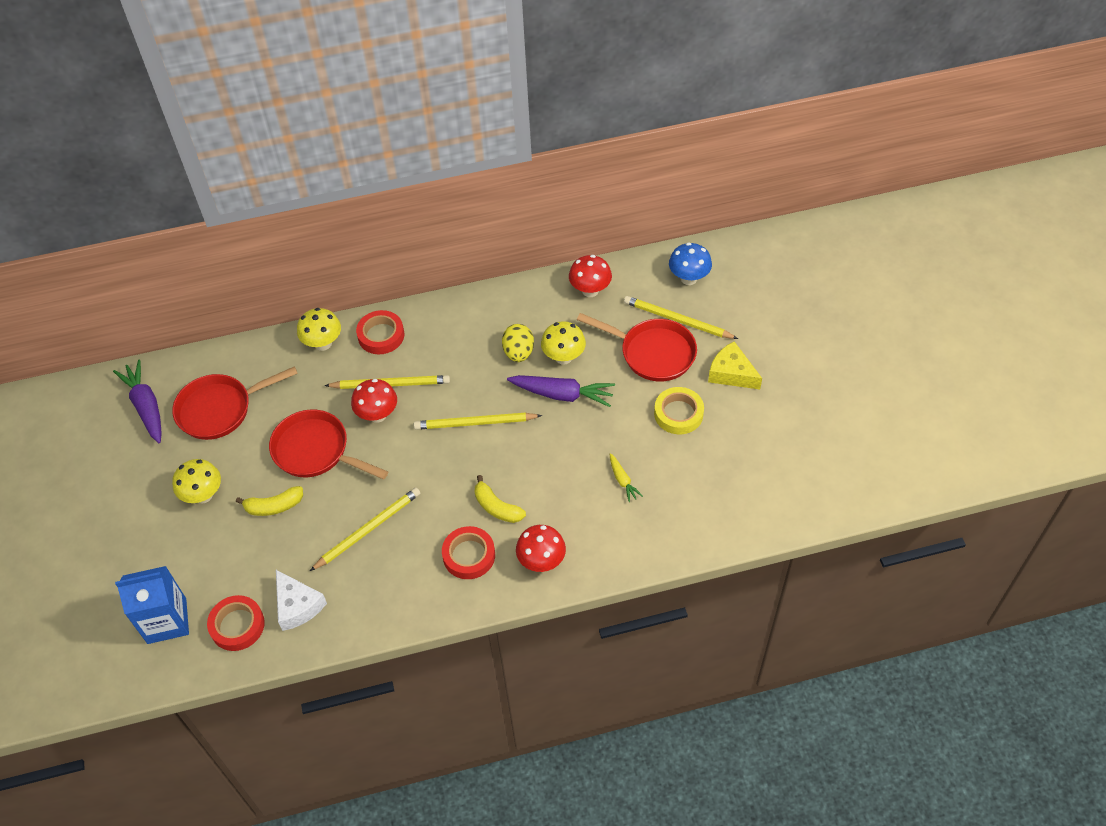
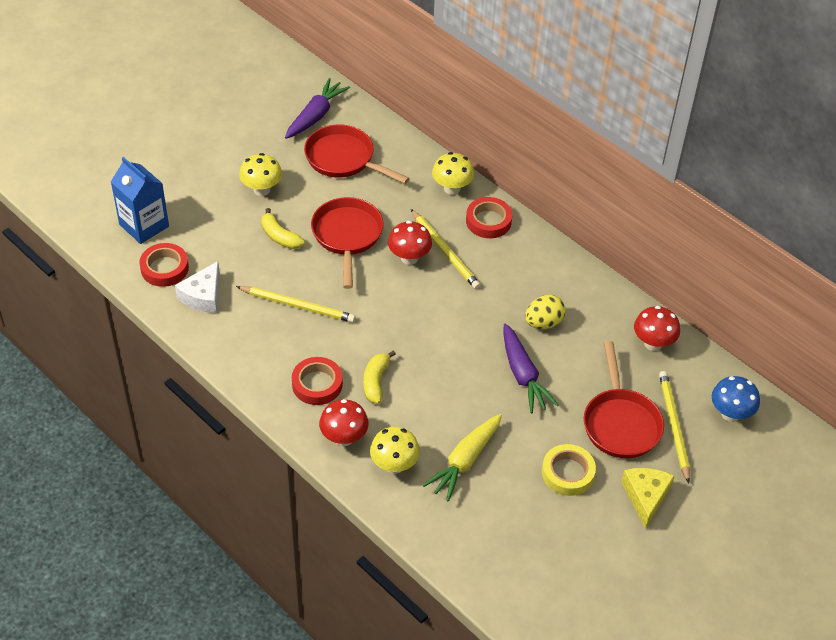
camera: 55 degrees right, 5 degrees down
yellow pencil [414,413,542,430] -> none
yellow mushroom [541,321,586,364] -> yellow mushroom moved to [370,427,420,474]
yellow carrot [610,453,643,502] -> yellow carrot [422,414,502,501], size x1.91

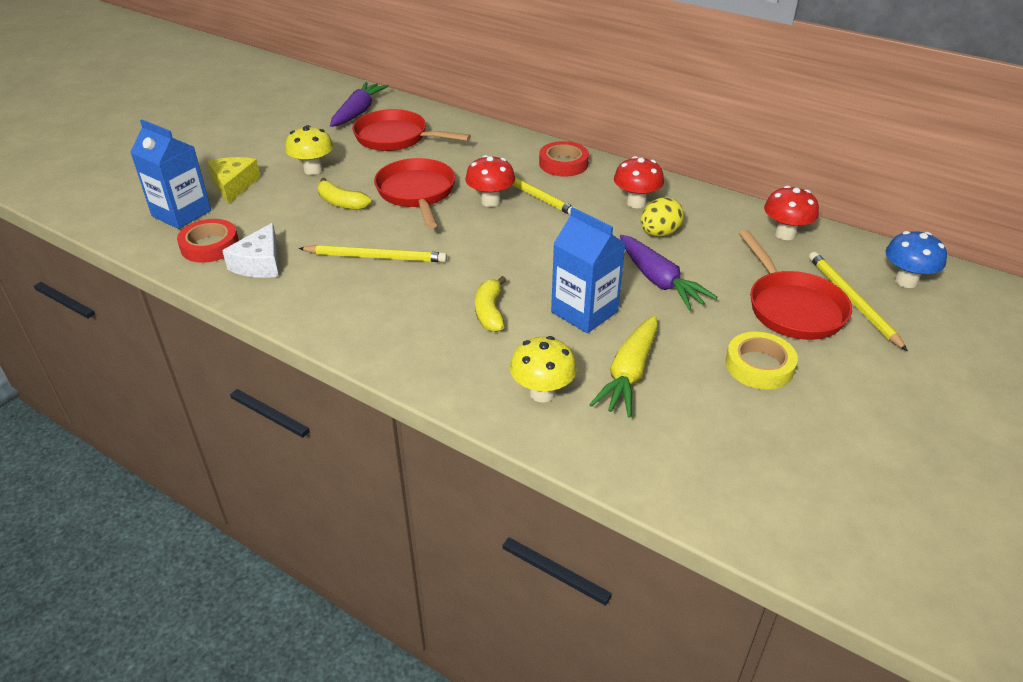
camera: 10 degrees left, 10 degrees down
red tape [292,357,343,405] -> none
red mushroom [319,399,369,446] -> red mushroom moved to [614,156,664,208]
yellow mushroom [432,152,474,195] -> none
yellow cheese [621,468,675,529] -> yellow cheese moved to [207,157,260,204]
none -> blue carton [551,207,626,333]

